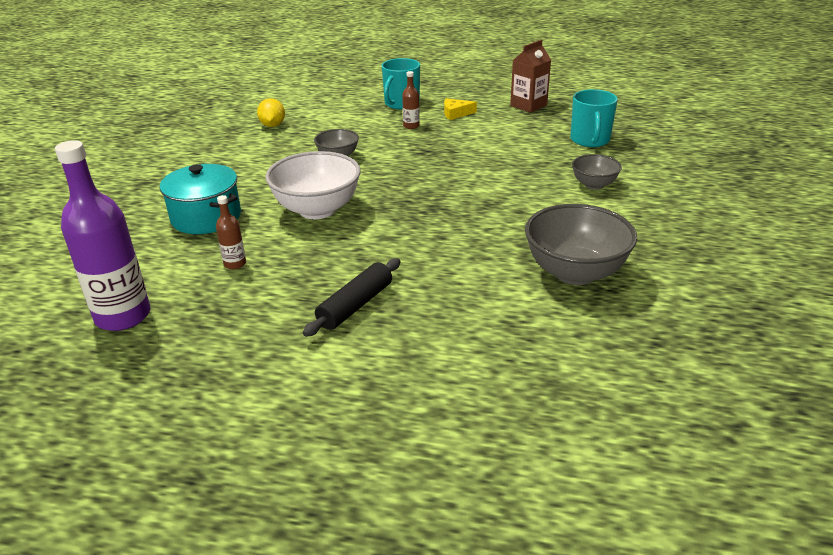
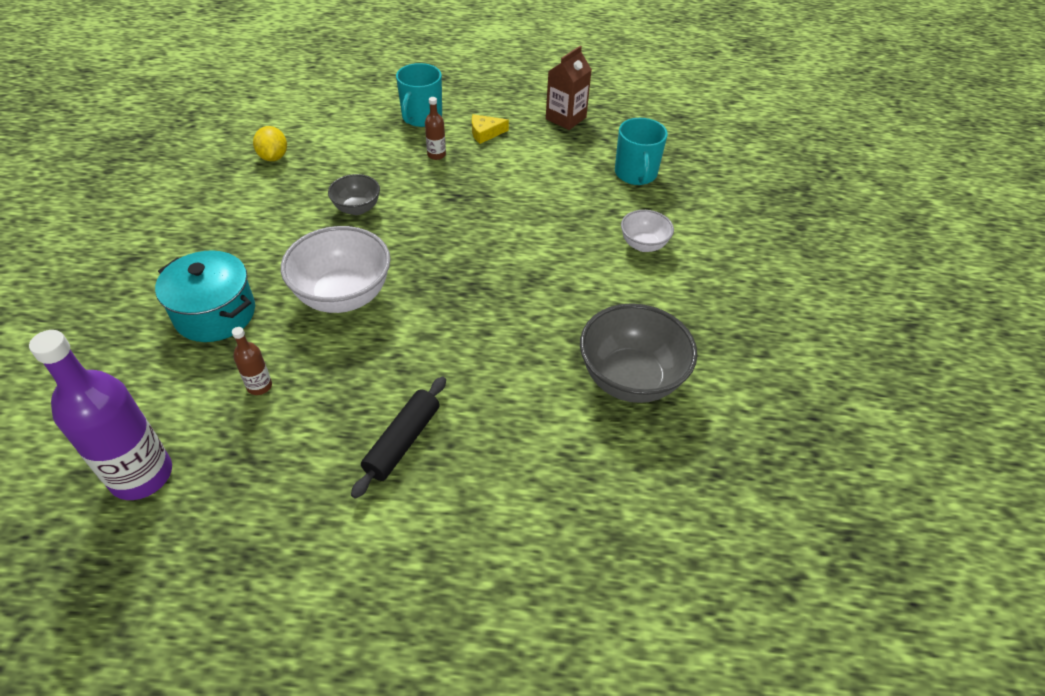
camera: 10 degrees left, 15 degrees up
grey bowl [572,154,622,190] -> white bowl [621,210,674,252]

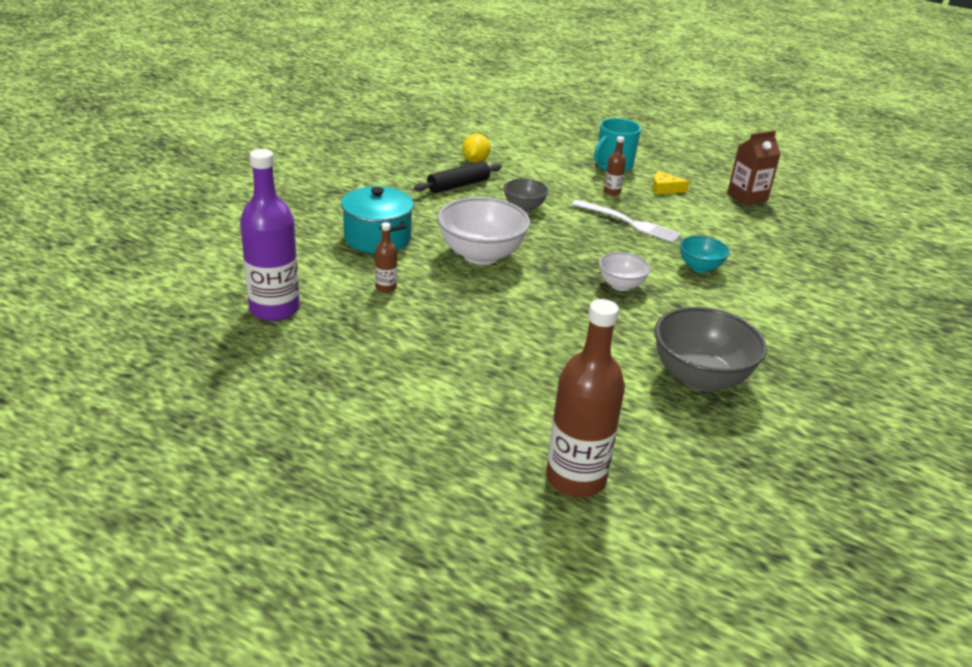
camera: 25 degrees right, 15 degrees down
black rolling pin [351,376,446,499] -> black rolling pin moved to [414,161,502,193]
turquoise mug [615,118,668,185] -> none
white bowl [621,210,674,252] -> white bowl moved to [599,252,651,291]
none -> brown bottle [546,299,625,497]
none -> white fork [572,200,682,243]
none -> turquoise bowl [680,236,730,273]

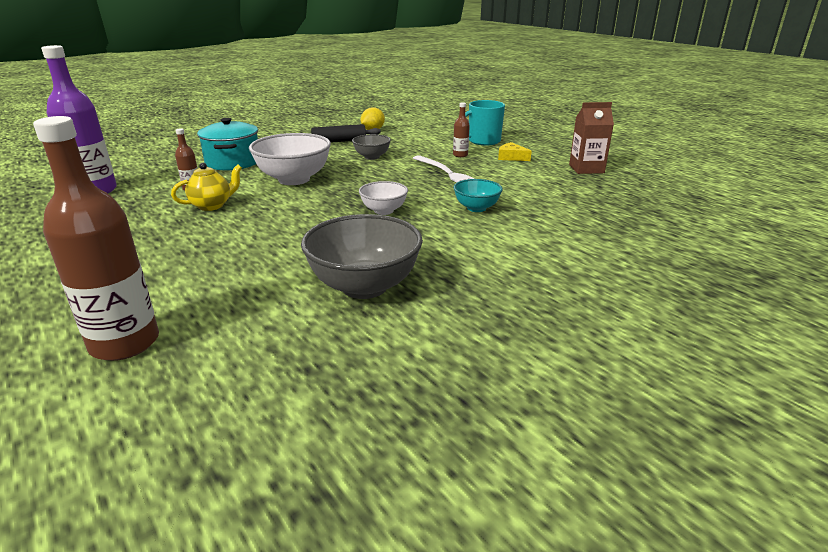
camera: 25 degrees right, 5 degrees down
none -> yellow teapot [171,163,242,211]

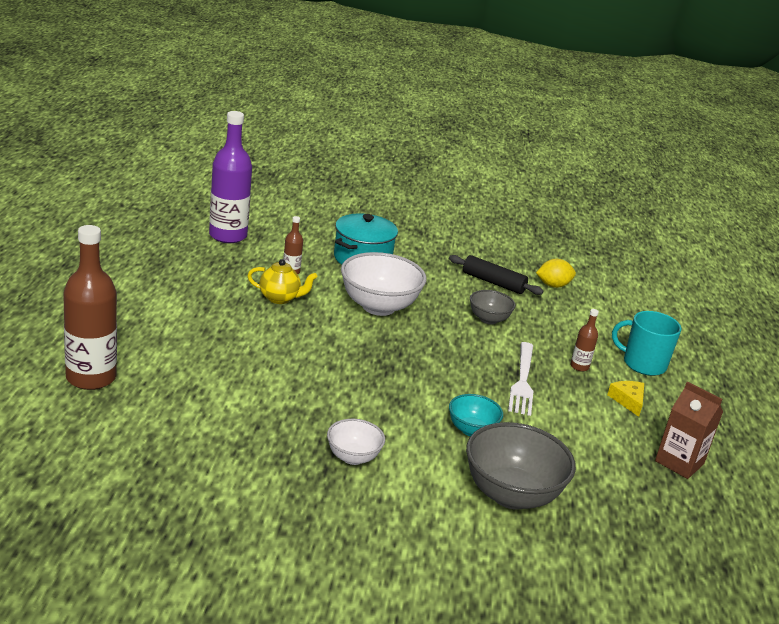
camera: 40 degrees right, 0 degrees up
grey bowl [301,214,423,299] -> grey bowl moved to [466,422,576,510]
white bowl [359,181,408,215] -> white bowl moved to [327,419,385,465]

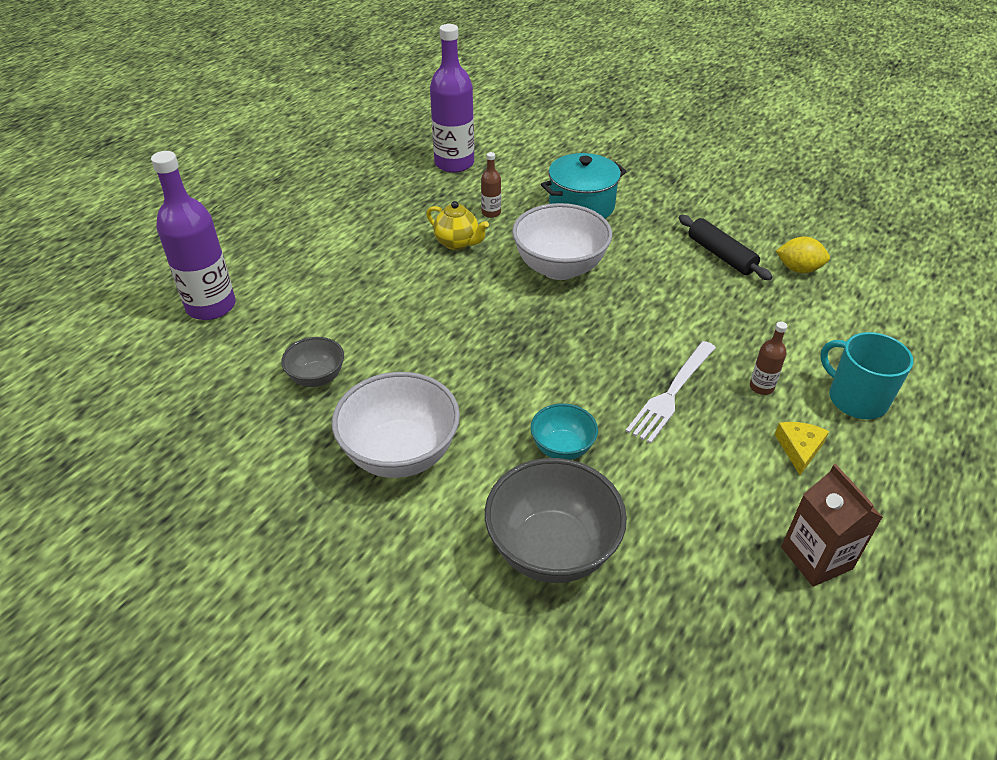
camera: 30 degrees right, 15 degrees up
brown bottle [63,225,117,390] -> purple bottle [151,151,236,320]
white bowl [327,419,385,465] -> white bowl [332,372,460,478], size x1.83
grey bowl [470,290,516,324] -> grey bowl moved to [281,337,344,387]

